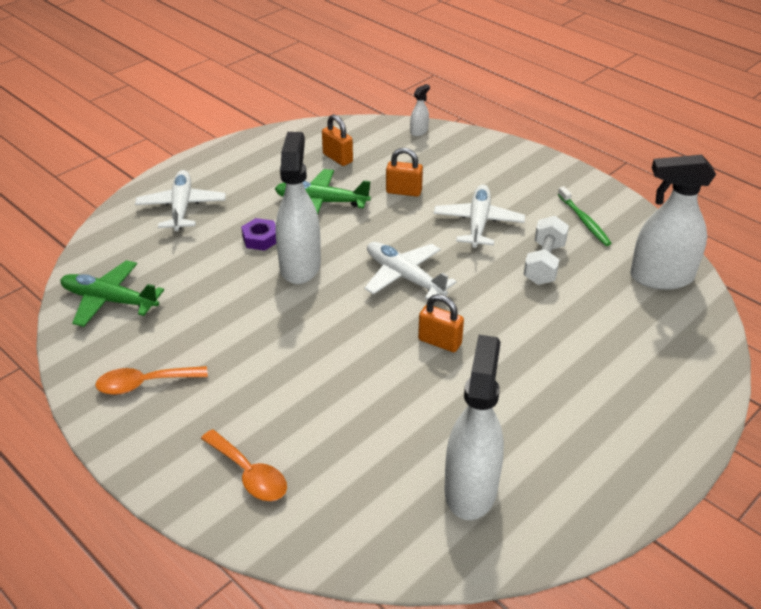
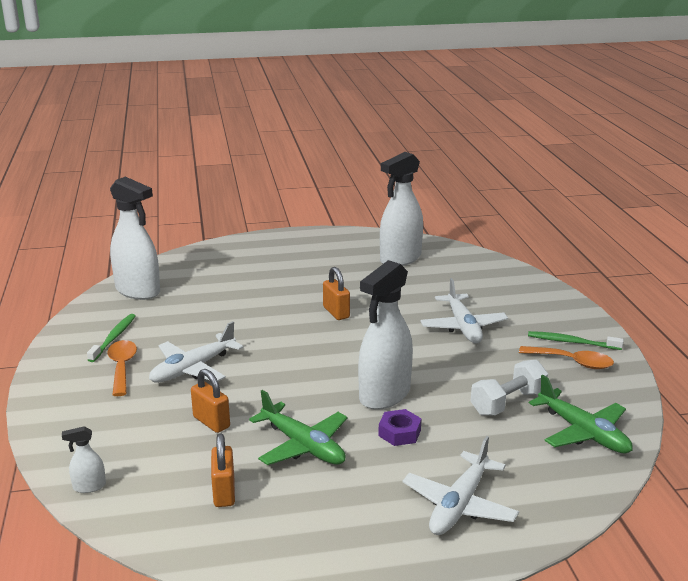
camera: 145 degrees left, 15 degrees down
orange spoon [201,429,287,501] -> orange spoon moved to [107,340,137,396]
white plane [364,242,457,300] -> white plane moved to [420,278,508,344]
white dumbbell [524,216,569,285] -> white dumbbell moved to [471,360,548,416]
none -> green toothbrush [528,331,624,350]

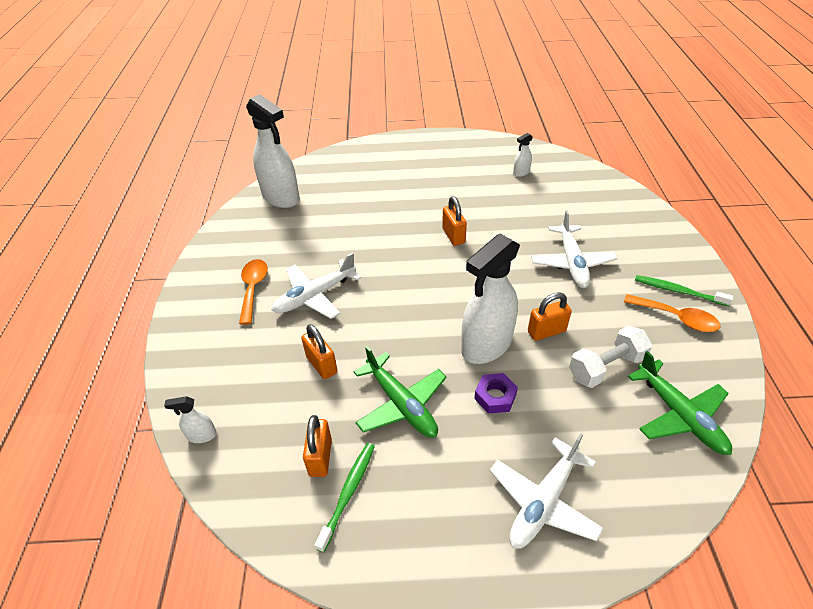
camera: 10 degrees right, 20 degrees up
green toothbrush [87,314,135,362] -> green toothbrush moved to [314,443,375,553]
white spray bottle [380,152,423,266] -> white spray bottle [513,133,533,177], size x0.42
none -> orange padlock [528,292,572,341]

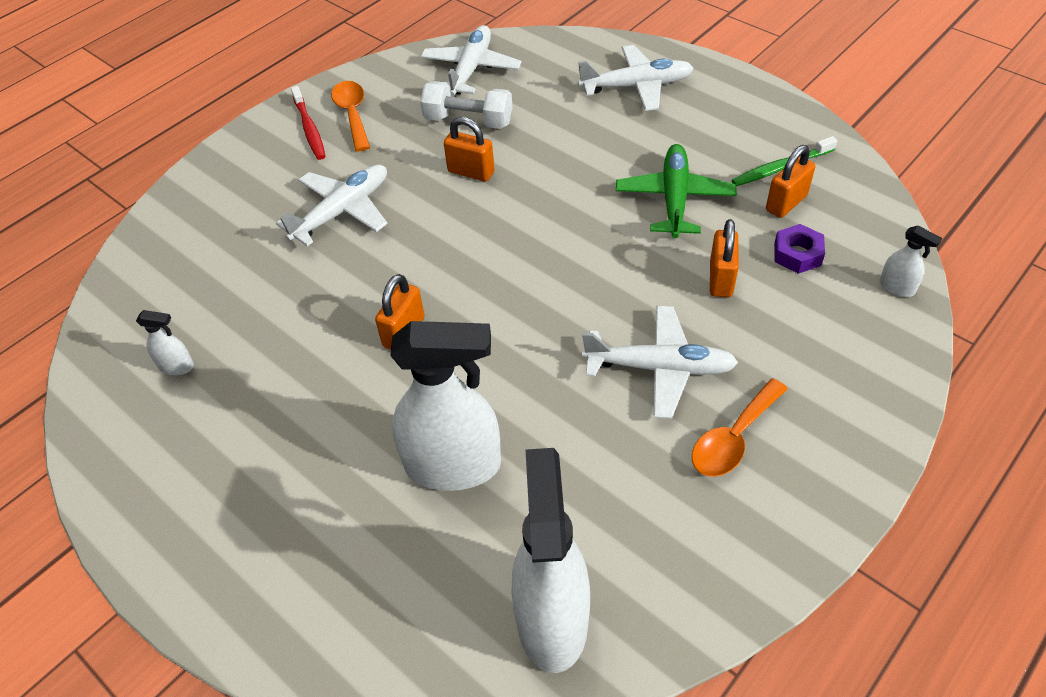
camera: 135 degrees left, 5 degrees up
white spray bottle [461,234,520,364] -> white spray bottle moved to [390,321,501,491]
purple nut [474,373,518,414] -> purple nut moved to [774,224,825,274]
green plane [628,351,732,455] -> white plane [421,25,522,96]
green toothbrush [635,275,733,306] -> red toothbrush [291,86,326,160]

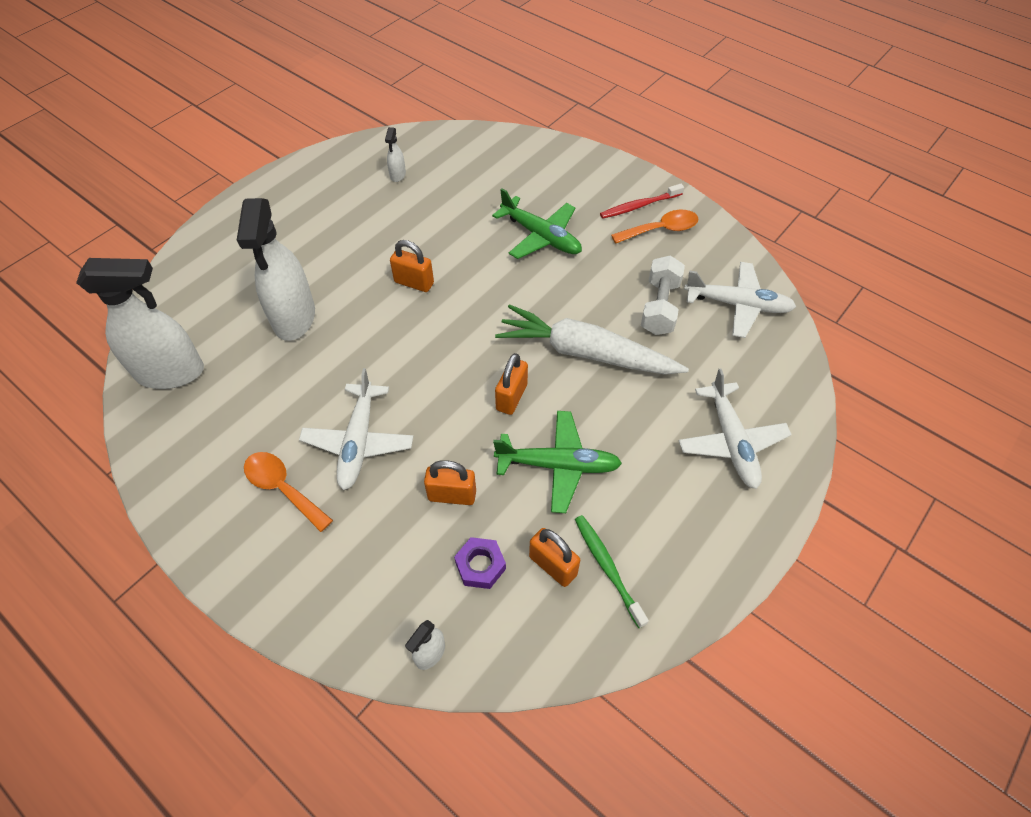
camera: 85 degrees right, 5 degrees up
white plane [276,165,387,246] -> green plane [492,188,582,259]
orange padlock [444,117,494,181] -> orange padlock moved to [495,353,528,415]
none -> white carrot [495,304,689,375]

